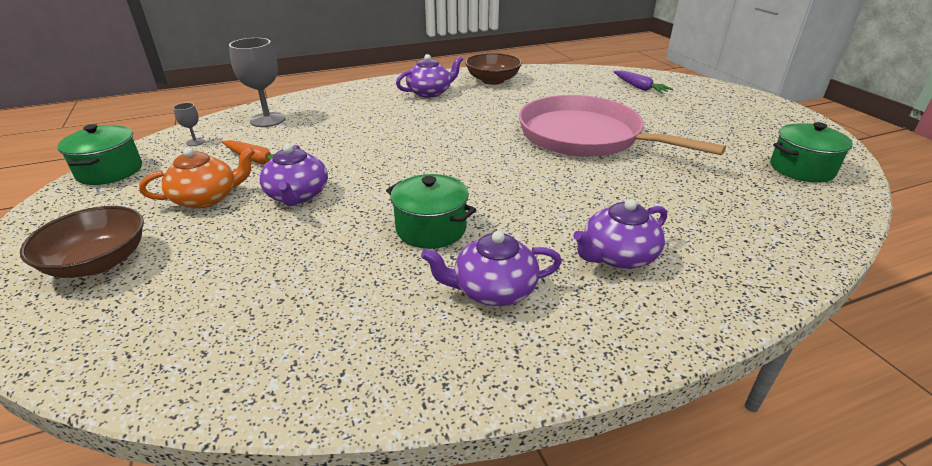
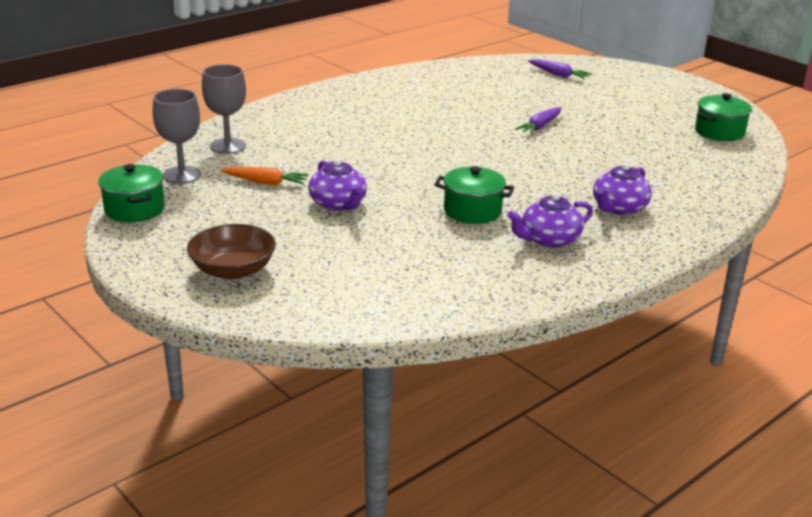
camera: 20 degrees left, 5 degrees down
orange teapot [139,147,255,209] -> none
grey goblet [173,103,205,146] -> grey goblet [152,89,201,184], size x2.16
purple teapot [396,54,463,98] -> none
brown bowl [465,53,522,85] -> none
pink pan [519,95,726,157] -> purple carrot [515,107,562,134]

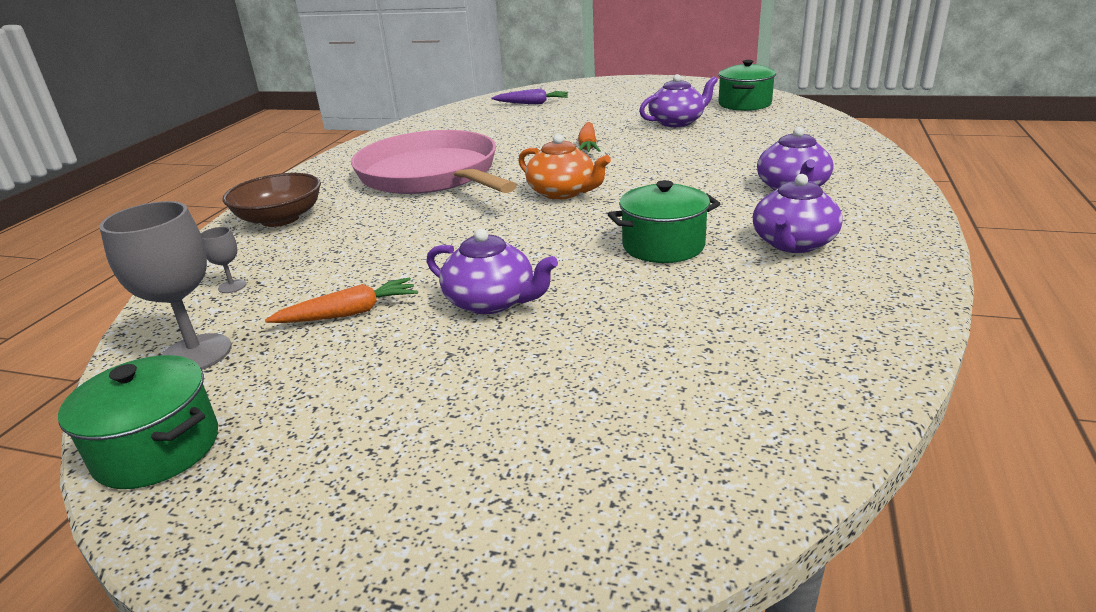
camera: 30 degrees left, 0 degrees up
brown bowl [187,224,276,280] -> brown bowl moved to [223,173,321,227]
grey goblet [202,64,246,154] -> grey goblet [201,227,246,293], size x0.46
purple carrot [515,107,562,134] -> orange carrot [578,122,600,152]
none -> pink pan [351,130,517,194]
none -> orange teapot [518,134,611,200]
none -> purple teapot [639,74,718,127]

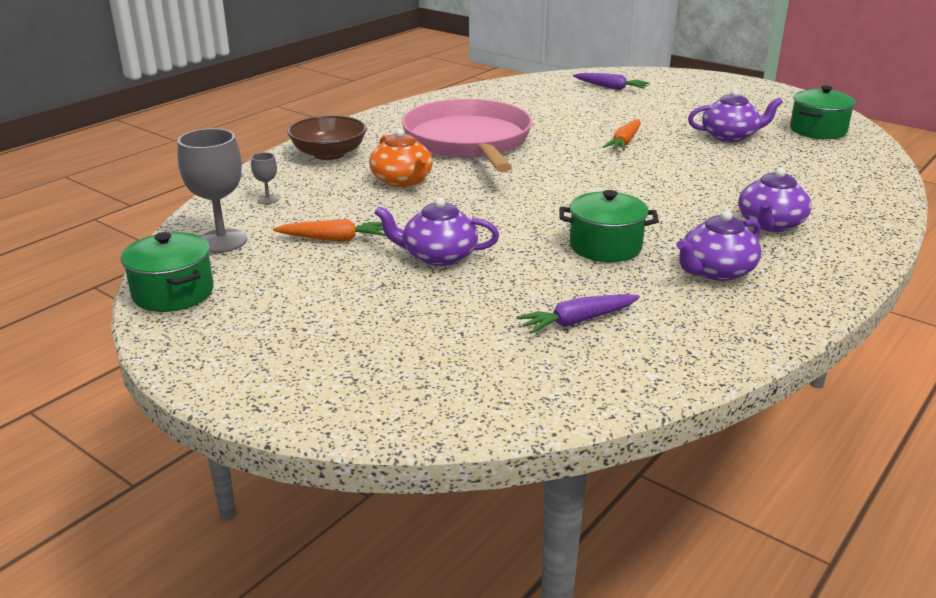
camera: 20 degrees right, 0 degrees up
purple teapot [426,229,558,314] -> purple teapot turned 135 degrees clockwise [375,197,499,266]
orange teapot [518,134,611,200] -> orange teapot moved to [369,128,433,187]
none -> purple carrot [516,294,640,334]

